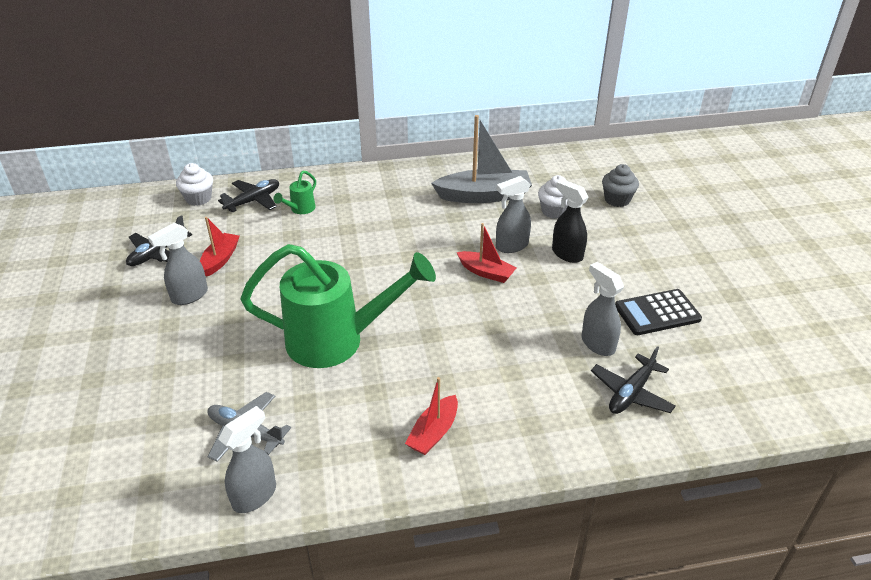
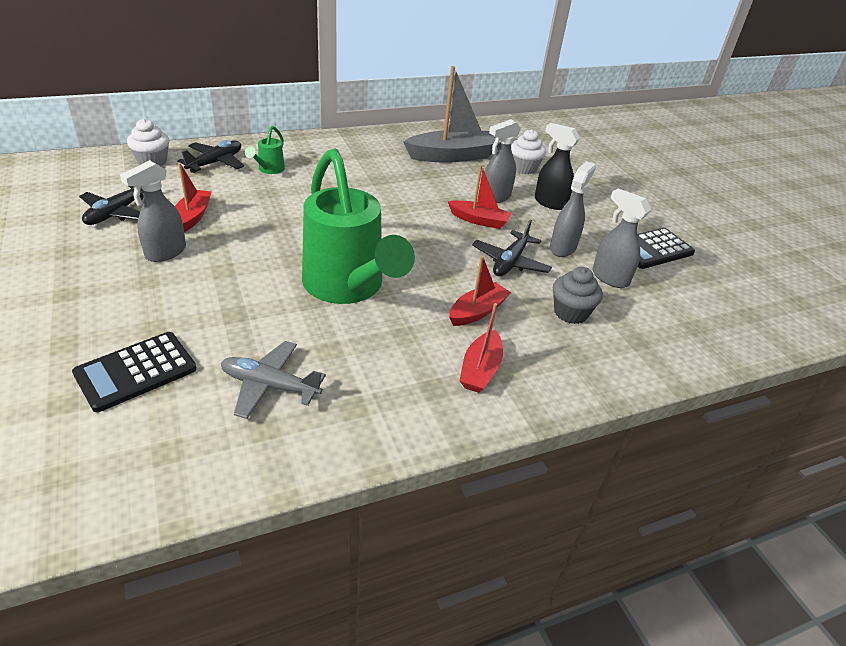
camera: 15 degrees left, 0 degrees up
grey spray bottle [218,406,276,513] -> grey spray bottle moved to [550,161,596,257]
green watering can [240,244,436,368] -> green watering can turned 75 degrees clockwise [302,149,415,304]
black plane [591,346,676,414] -> black plane moved to [472,219,552,277]
grey cupcake [602,164,639,207] -> grey cupcake moved to [553,267,603,324]
none -> black calculator [72,332,197,412]
none -> red boat [449,256,511,326]

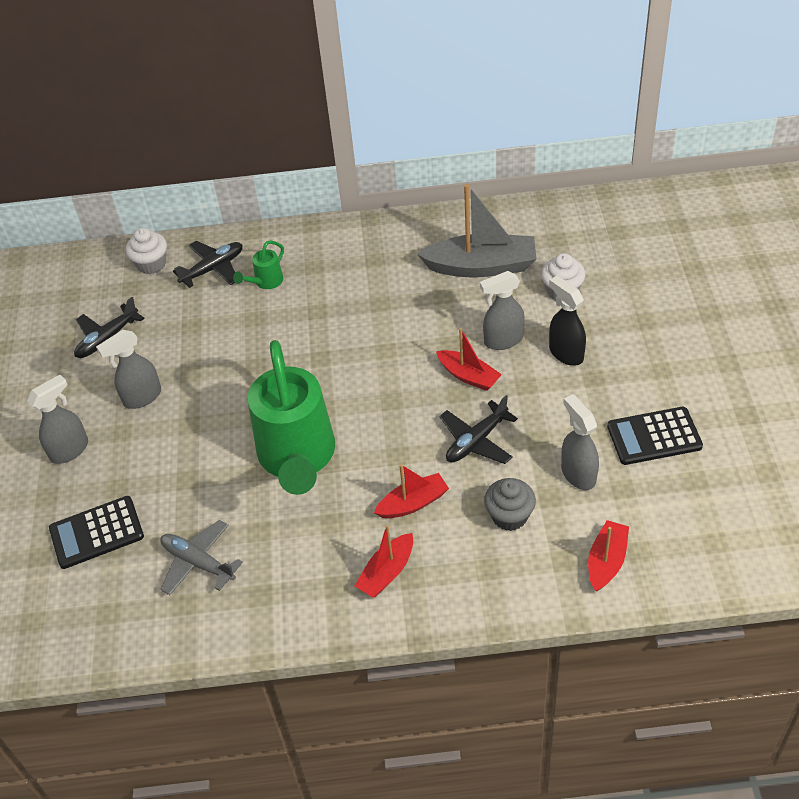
camera: 25 degrees right, 10 degrees up
red boat [175,163,211,232] -> red boat moved to [588,520,629,592]
grey spray bottle [550,161,596,257] -> grey spray bottle moved to [27,375,88,464]

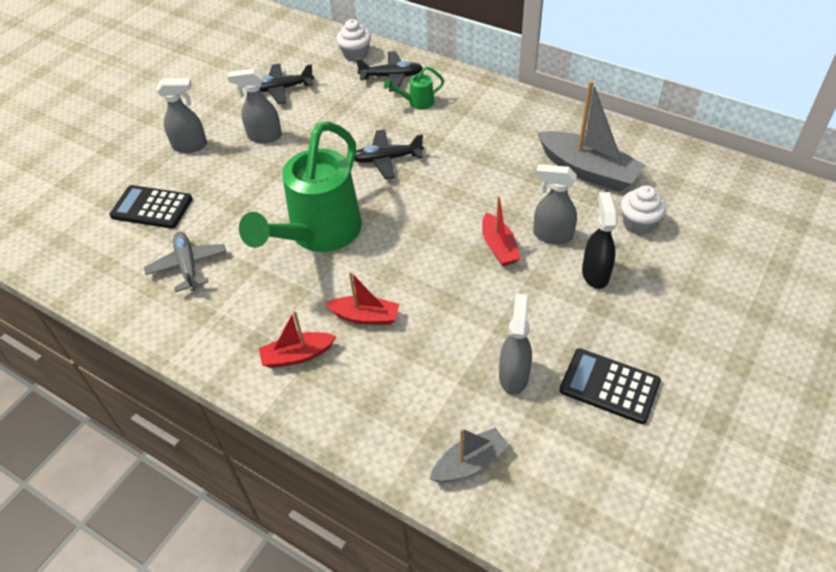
camera: 35 degrees right, 0 degrees up
black plane [440,395,518,464] -> black plane moved to [354,130,424,179]
grey cupcake [484,478,536,531] -> none
red boat [588,520,629,592] -> grey boat [430,428,509,482]

